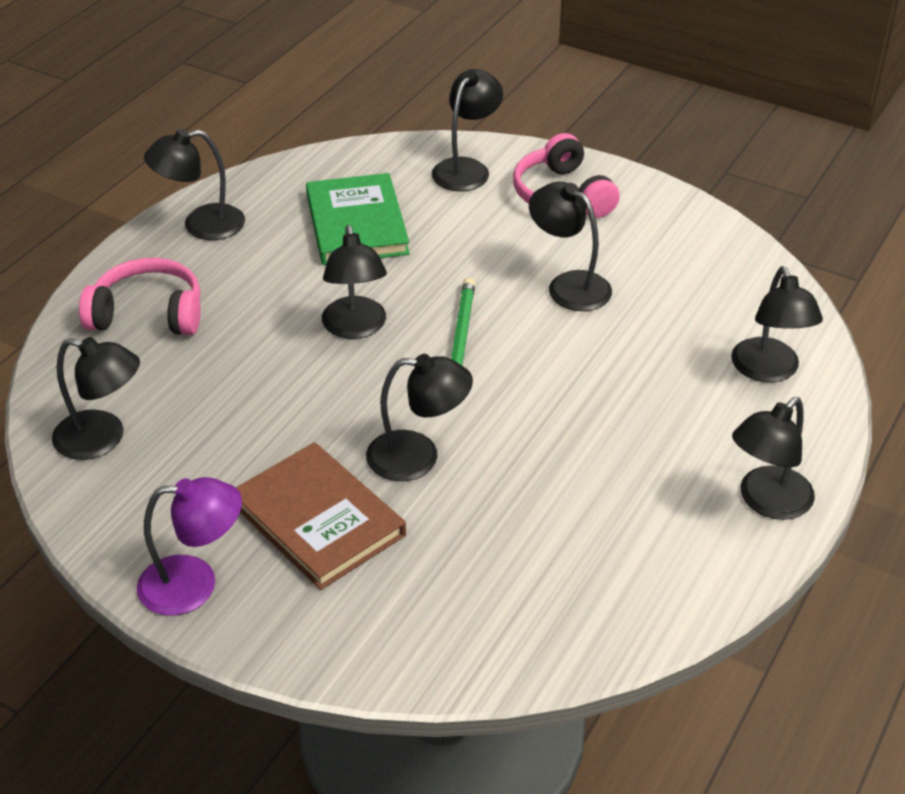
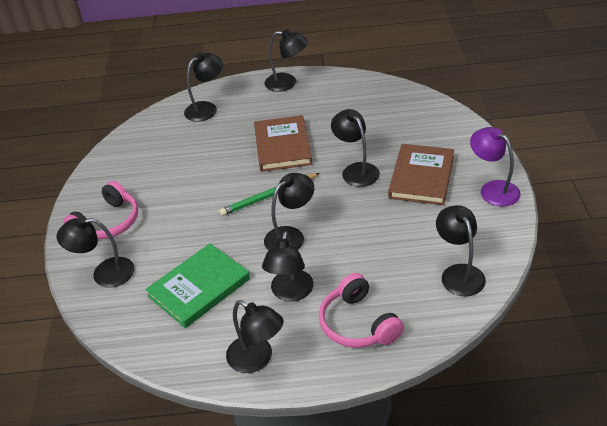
camera: 120 degrees left, 0 degrees up
black lamp [529,182,612,311] -> black lamp moved to [262,231,314,302]
none -> brown book [254,115,312,172]

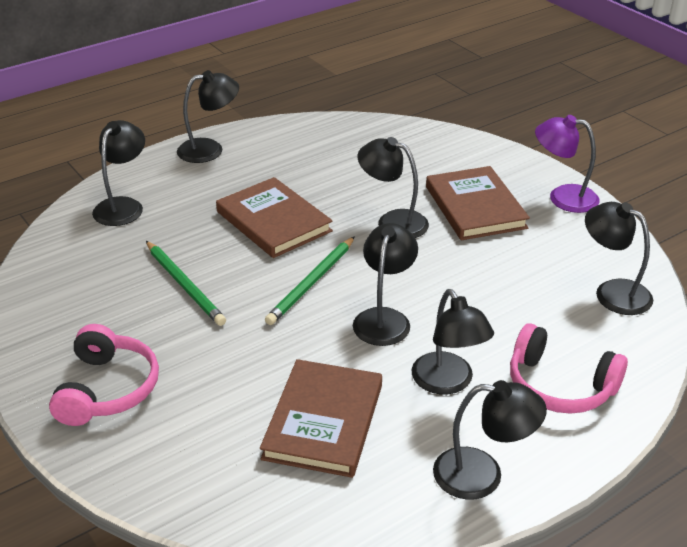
camera: 35 degrees left, 5 degrees down
black lamp [56,216,134,288] -> none
green book [145,243,250,328] -> brown book [260,359,382,478]
none -> green pencil [146,241,226,326]

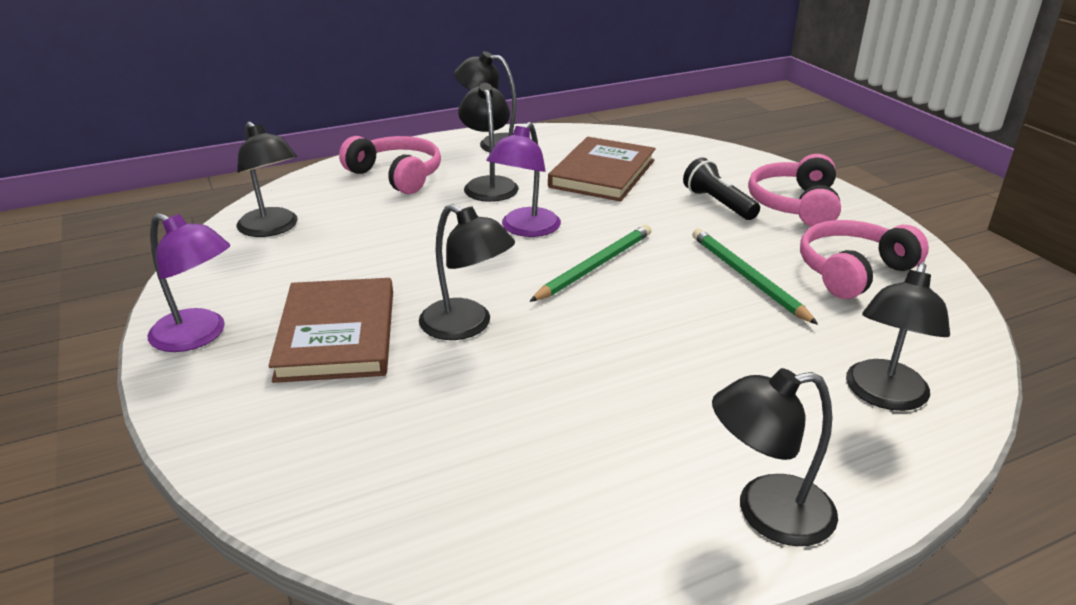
camera: 170 degrees left, 5 degrees down
brown book [216,177,333,258] -> none
black lamp [353,223,418,346] -> purple lamp [486,122,561,237]
none -> black flashlight [683,157,760,220]
none -> pink headphones [800,220,929,299]

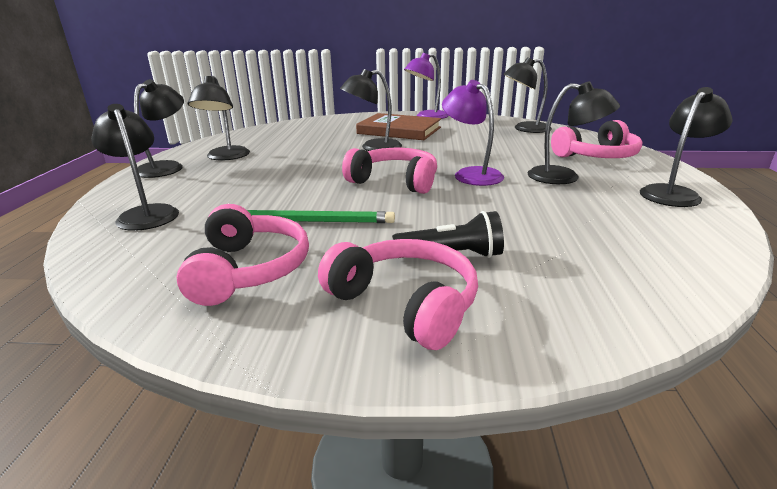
camera: 120 degrees right, 5 degrees down
green pencil [530,225,651,302] -> pink headphones [342,148,437,194]
brown book [548,137,655,201] -> none
none -> black lamp [188,76,250,160]

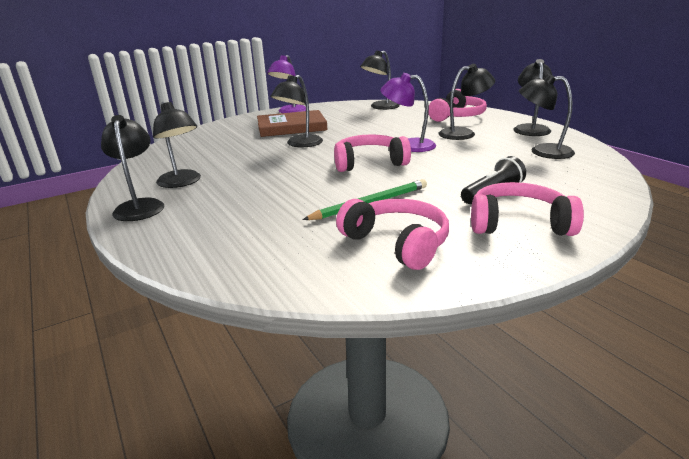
camera: 35 degrees left, 0 degrees up
black lamp [91,104,179,231] -> black lamp moved to [519,74,575,159]

